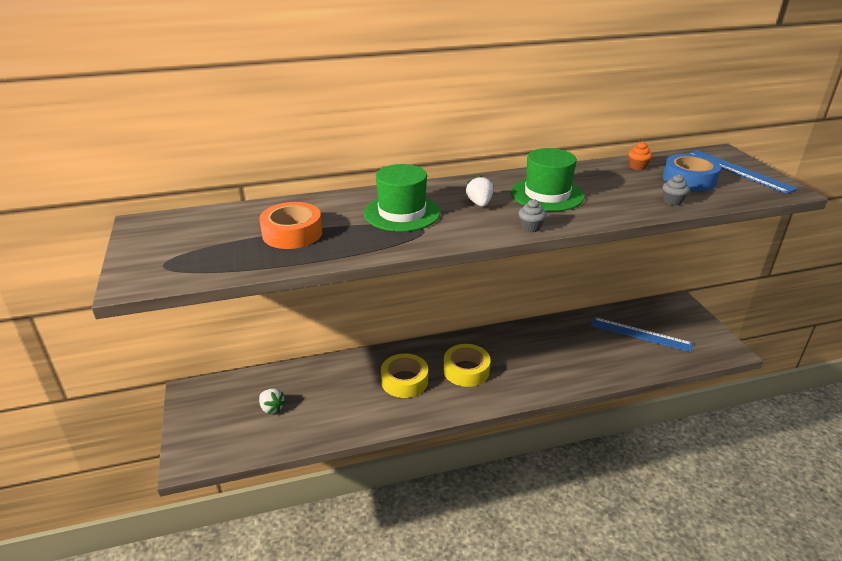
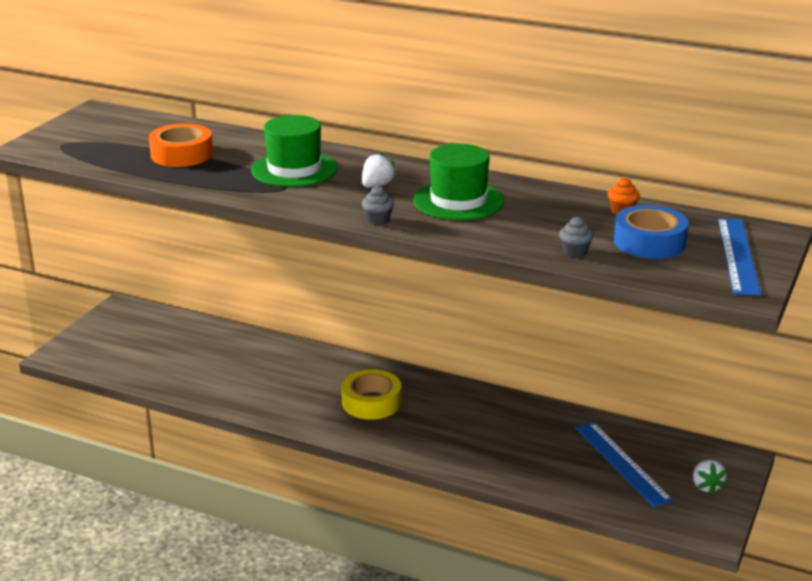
camera: 40 degrees right, 5 degrees down
white strawberry [259,389,286,414] -> white strawberry moved to [693,460,727,495]
yellow tape [381,353,428,398] -> none

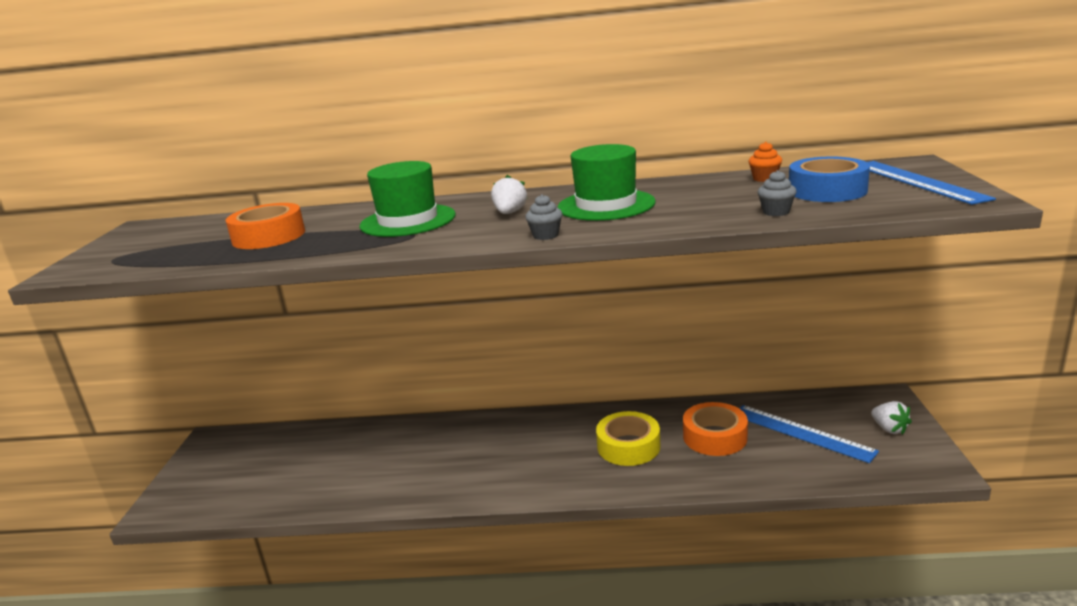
camera: 20 degrees left, 5 degrees down
yellow tape [342,369,401,420] -> yellow tape moved to [596,411,660,466]
none -> orange tape [683,402,748,456]

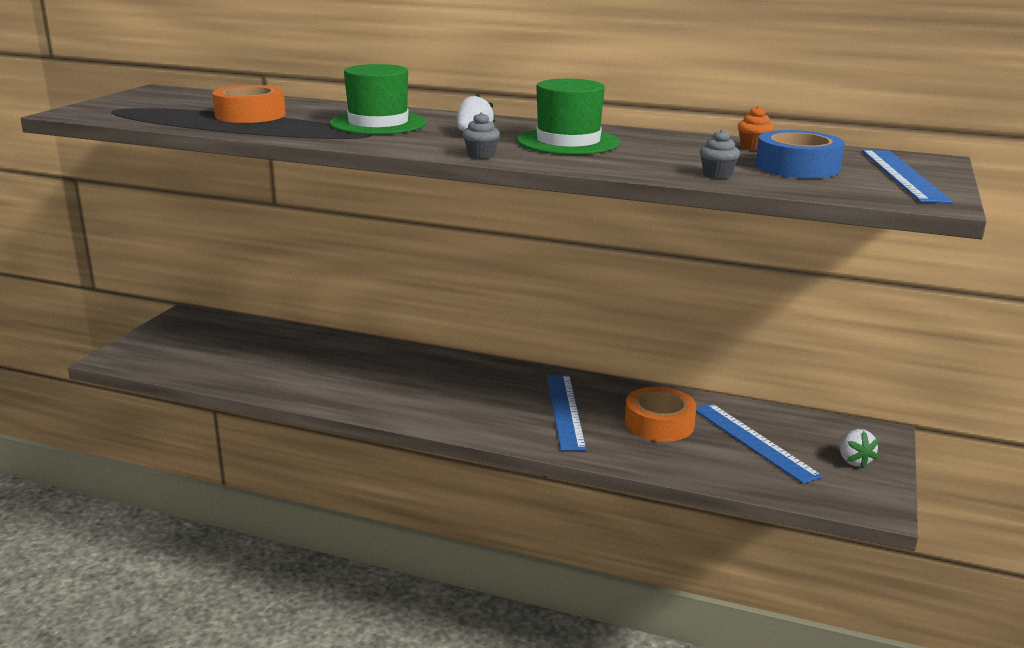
camera: 15 degrees right, 0 degrees up
yellow tape [596,411,660,466] -> blue ruler [547,375,586,451]

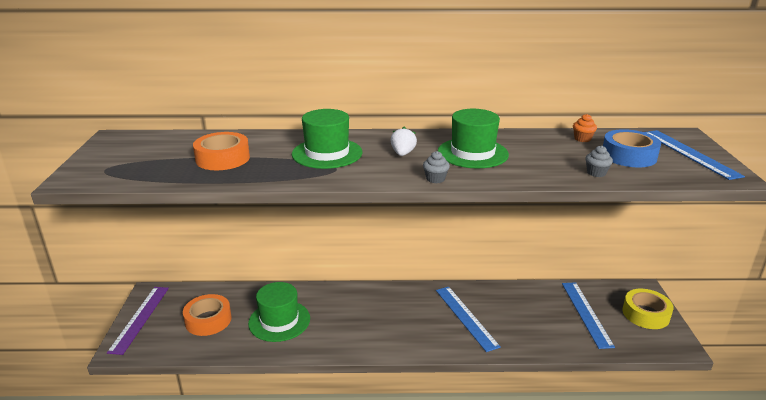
camera: 20 degrees left, 5 degrees up
orange tape [625,387,697,442] -> orange tape moved to [183,294,232,336]
blue ruler [696,404,823,484] -> blue ruler turned 45 degrees clockwise [562,282,615,349]
white strawberry [839,429,879,469] -> yellow tape [622,289,674,329]
none -> purple ruler [107,287,169,355]
none -> green hat [248,282,310,342]

